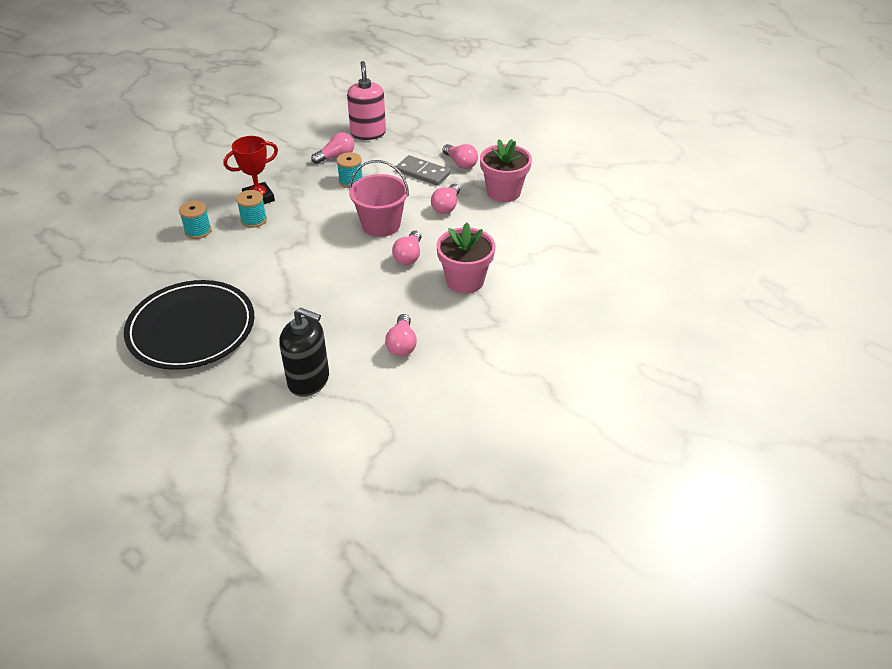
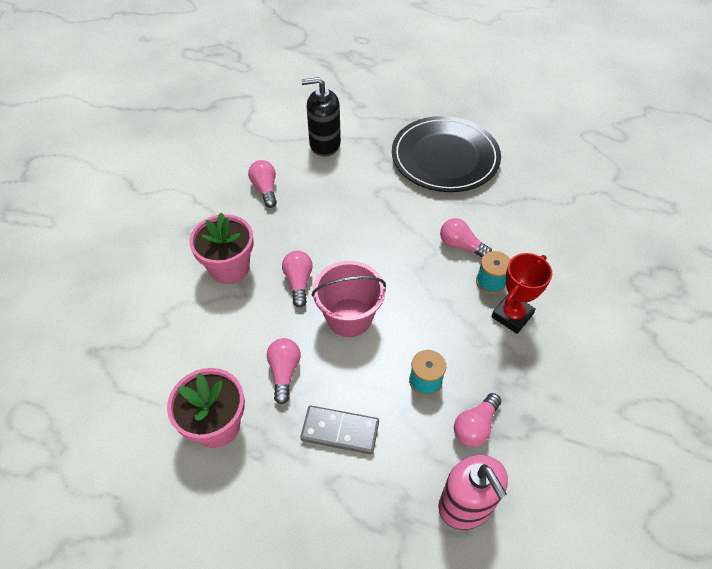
camera: 160 degrees right, 10 degrees up
turquoise spool [179,201,211,239] -> none
pink light bulb [442,144,478,169] -> pink light bulb moved to [440,218,492,257]

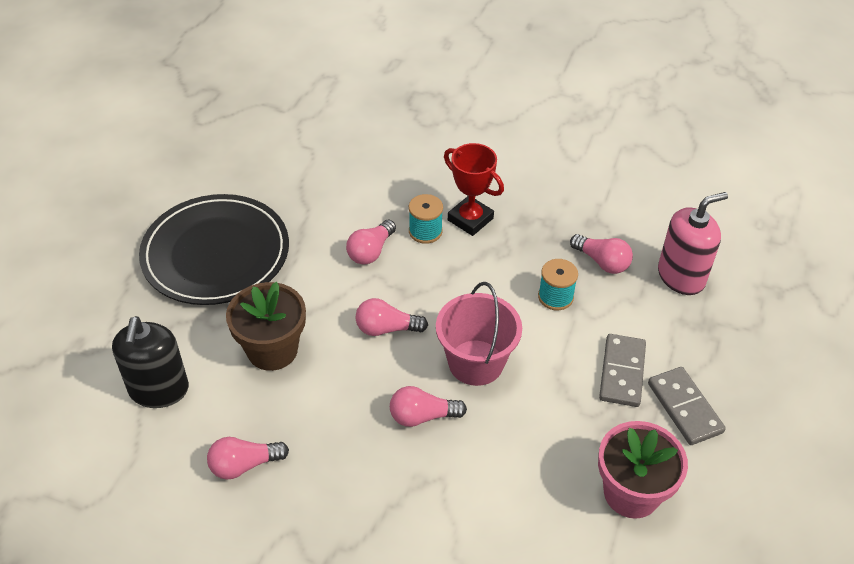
camera: 90 degrees left, 5 degrees down
pink flower pot [189,213,254,284] -> none
pink light bulb [267,338,301,404] -> pink light bulb moved to [356,298,428,336]
none -> brown flower pot [226,282,306,371]
none -> grey domino [648,367,726,445]

